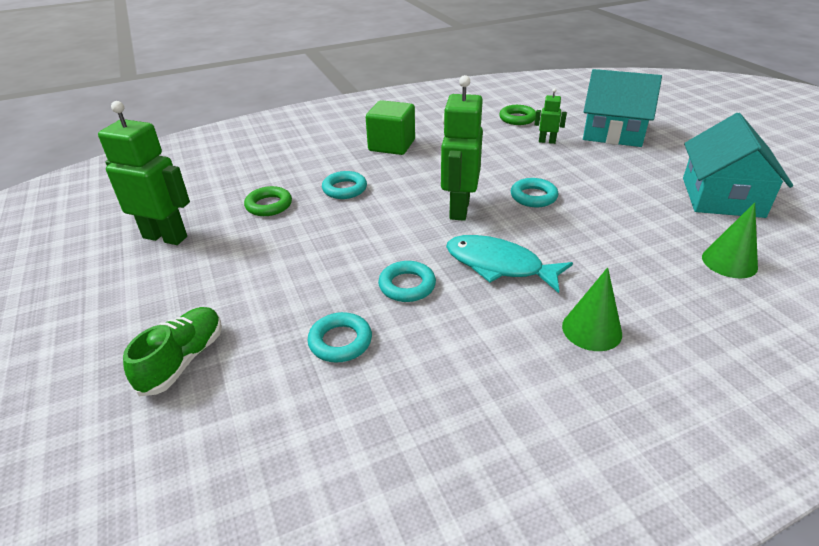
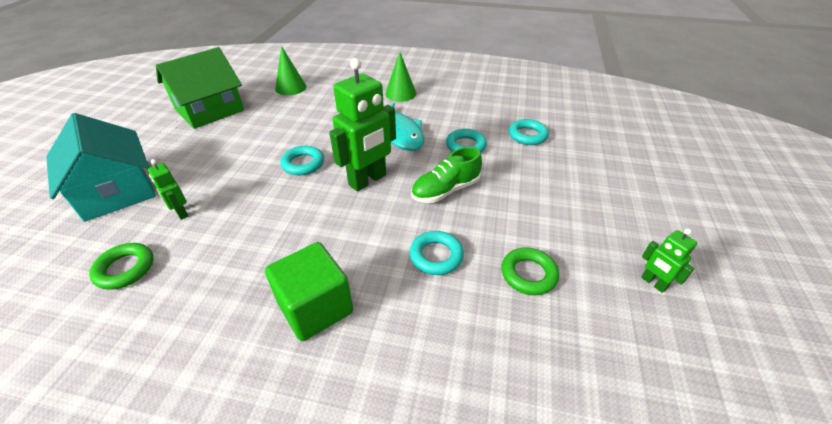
camera: 145 degrees left, 5 degrees up
green robot [98,101,190,245] -> green robot [641,228,697,293], size x0.49
green shoe [123,307,222,396] -> green shoe moved to [411,147,482,203]
turquoise house [683,113,793,218] -> green house [156,47,244,129]

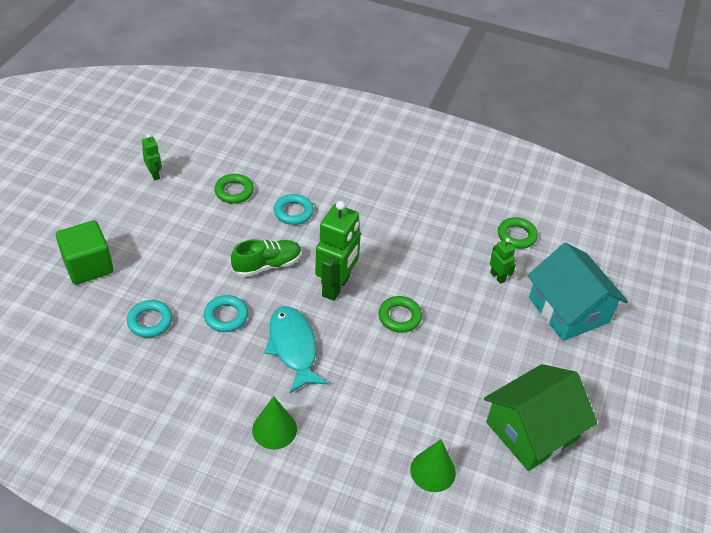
camera: 175 degrees left, 5 degrees up
green cube [265,242,353,341] -> green cube moved to [56,220,114,285]
turquoise ring [280,146,324,175] -> green ring [379,296,422,333]
green robot [329,58,396,191] -> green robot turned 150 degrees clockwise [315,201,361,301]

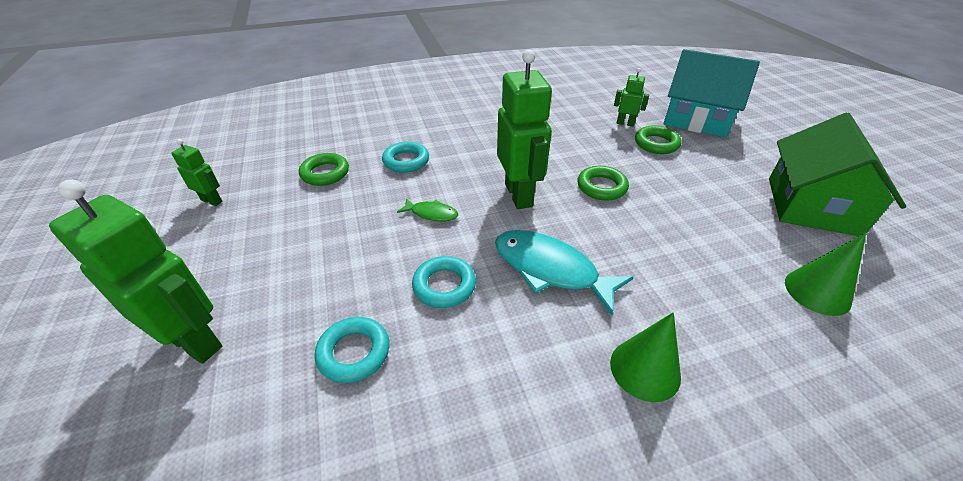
camera: 35 degrees left, 5 degrees down
green cube [56,220,114,285] -> green robot [49,179,222,364]
green shoe [231,239,301,277] -> green fish [397,198,458,221]
green ring [498,217,538,249] -> green ring moved to [635,126,681,154]

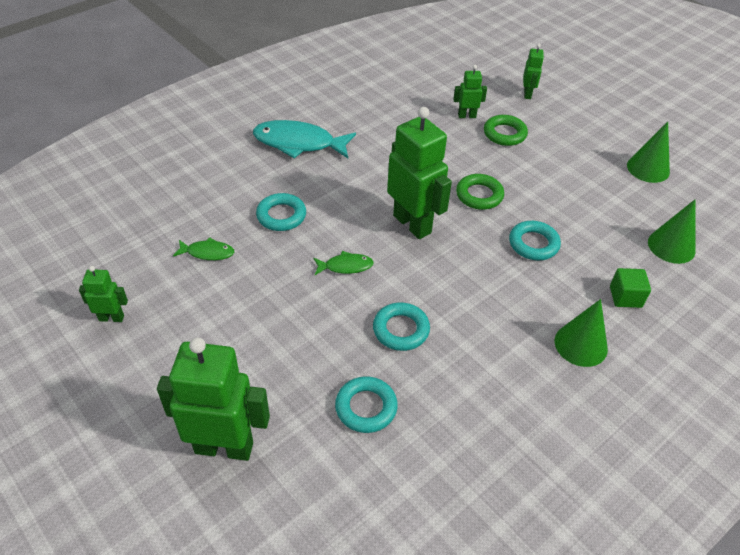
camera: 25 degrees left, 5 degrees up
green ring [299,153,349,186] -> green fish [173,237,234,260]
turquoise fish [495,230,634,315] -> turquoise fish moved to [253,120,356,158]
turquoise house [663,49,760,138] -> green robot [523,44,544,99]
green house [769,113,906,236] -> green cone [627,122,670,183]
none -> turquoise ring [509,221,561,260]
none -> green cube [610,268,651,308]

